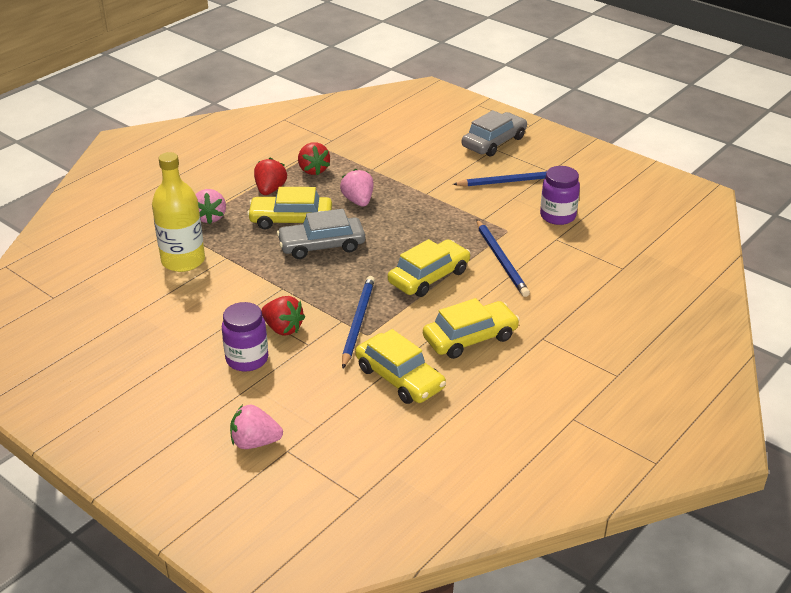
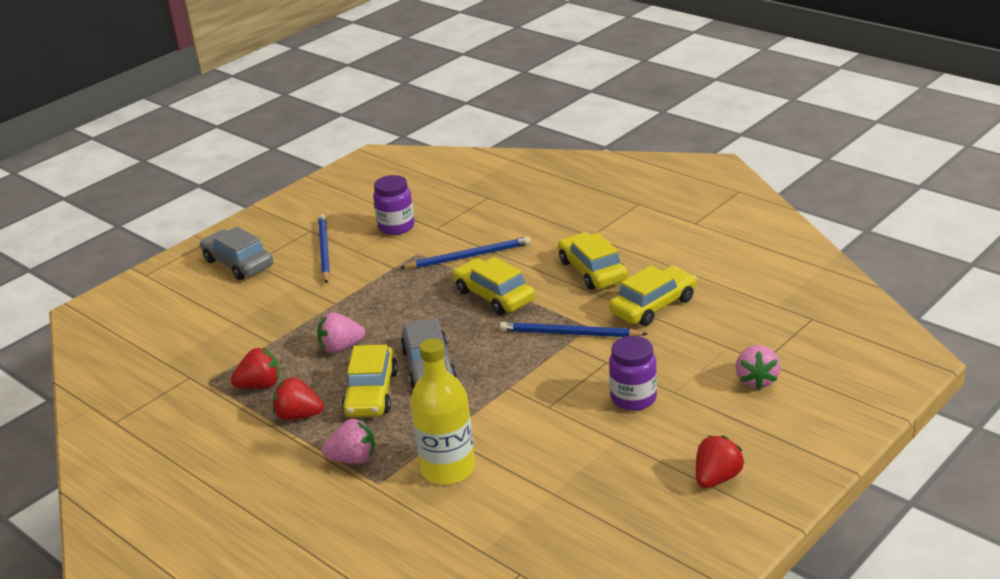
camera: 85 degrees left, 5 degrees down
red strawberry [261,296,305,336] -> red strawberry moved to [696,436,745,488]

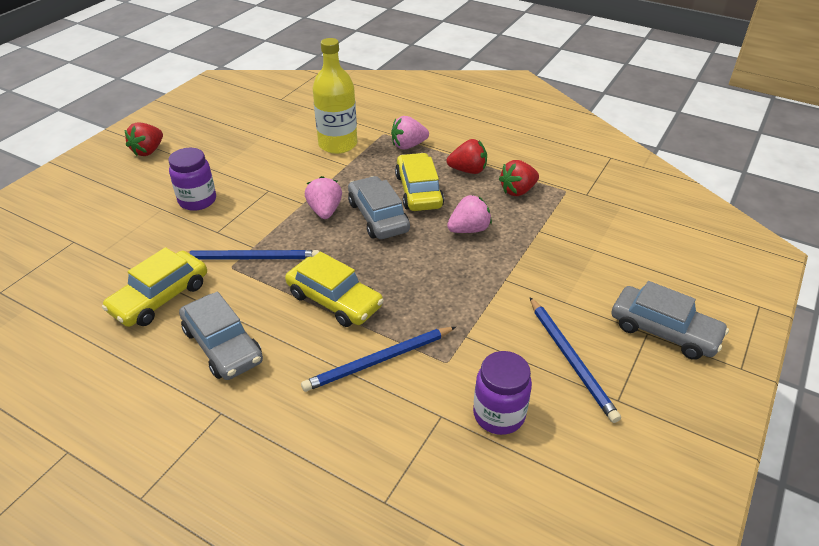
camera: 165 degrees right, 10 degrees up
yellow car [558,232,628,290] -> grey car [179,291,263,380]
pink strawberry [736,345,781,390] -> pink strawberry moved to [305,176,342,219]

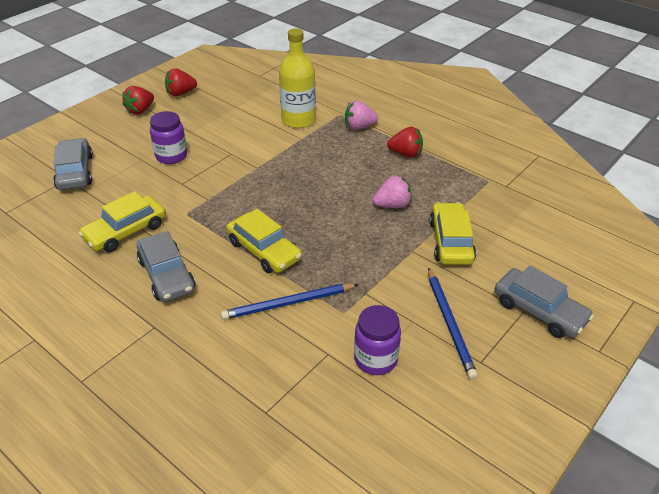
camera: 10 degrees right, 0 degrees up
blue pencil [186,250,320,260] -> none
pink strawberry [305,176,342,219] -> none
grey car [348,176,410,239] -> grey car moved to [53,138,93,190]
yellow car [395,153,444,211] -> yellow car moved to [429,202,476,265]
red strawberry [499,160,539,196] -> red strawberry moved to [165,68,197,96]

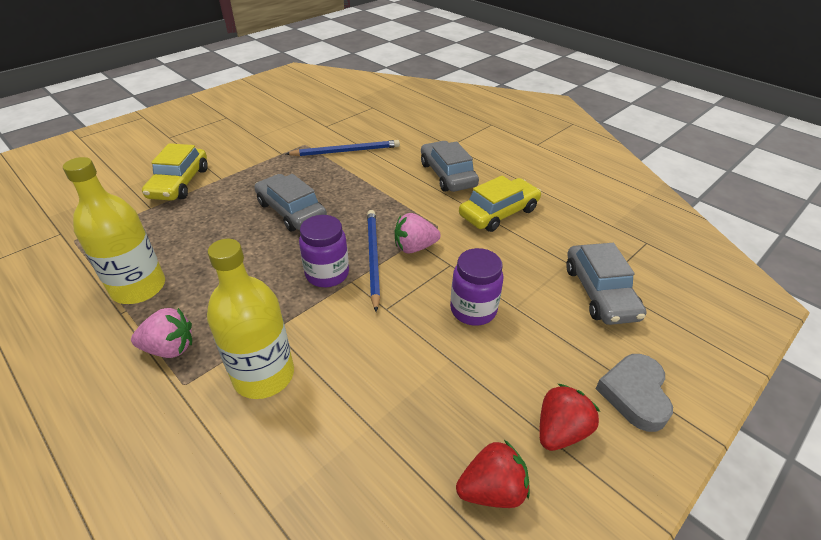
camera: 175 degrees left, 0 degrees up
yellow car [226,209,302,273] -> none
purple jar [354,305,401,375] -> purple jar moved to [299,215,349,287]
pink strawberry [373,175,412,208] -> pink strawberry moved to [394,213,440,254]
red strawberry [387,127,423,158] -> yellow bottle [63,157,165,304]
blue pencil [428,268,478,380] -> blue pencil moved to [367,210,381,312]
grey car [495,265,594,338] -> grey car moved to [254,174,327,231]
none -> grey heart [596,354,673,432]

